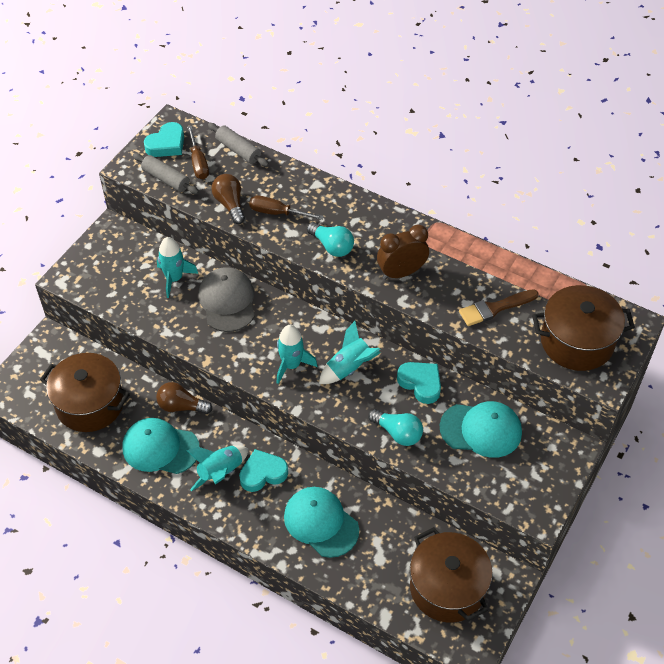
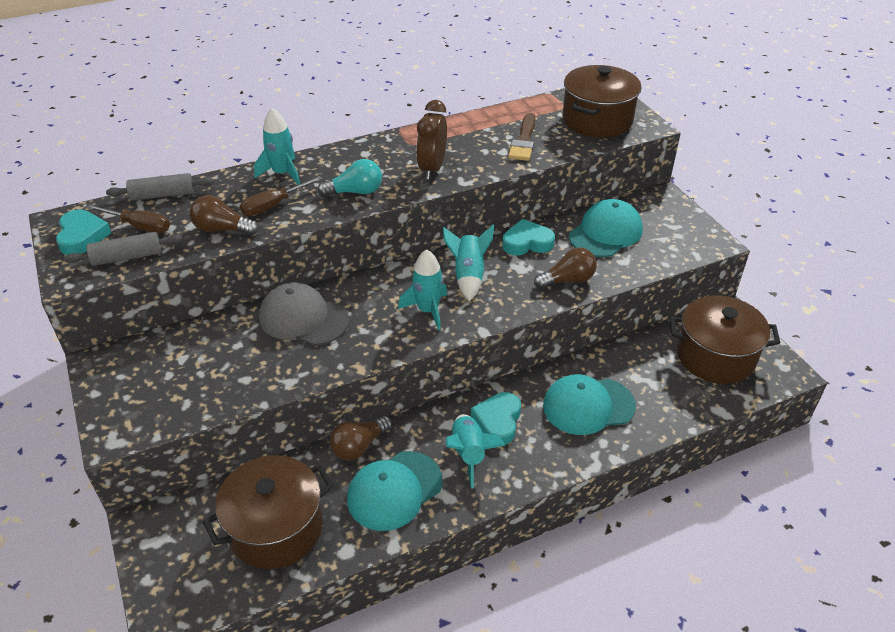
camera: 55 degrees left, 10 degrees down
turquoise rocket [157,237,198,298] -> turquoise rocket moved to [254,108,300,185]
turquoise light bulb [368,409,423,446] -> brown light bulb [534,247,597,289]

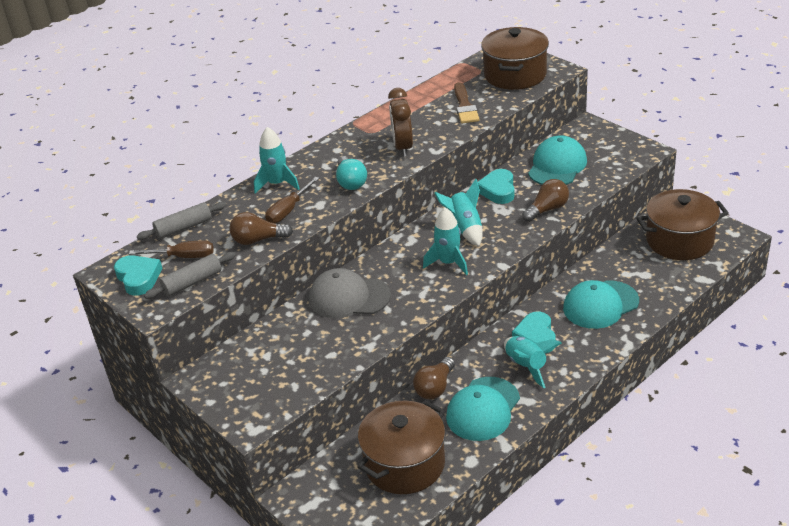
camera: 15 degrees left, 5 degrees down
turquoise light bulb [317,159,382,197] -> turquoise light bulb turned 105 degrees clockwise [336,156,367,190]
turquoise heart [502,219,555,256] -> turquoise heart turned 60 degrees counterclockwise [478,169,514,204]

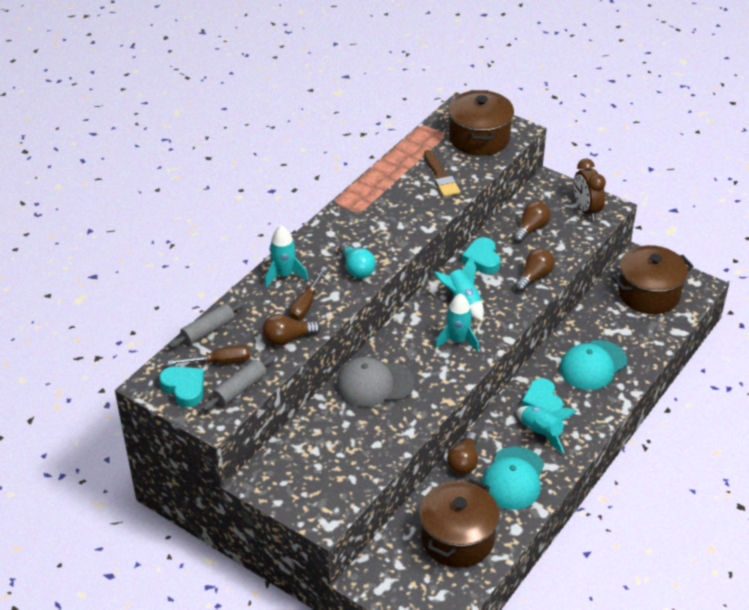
camera: 15 degrees left, 5 degrees up
brown clock [388,88,413,157] -> brown clock moved to [574,159,606,220]
turquoise cap [528,135,587,185] -> brown light bulb [513,201,551,243]

